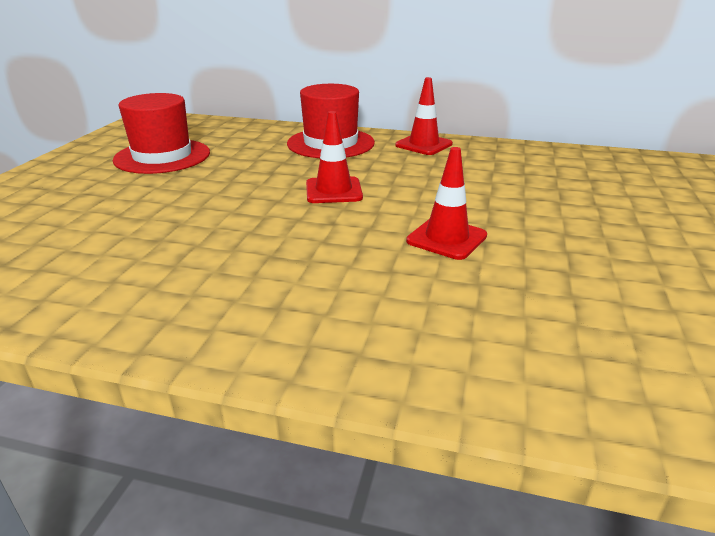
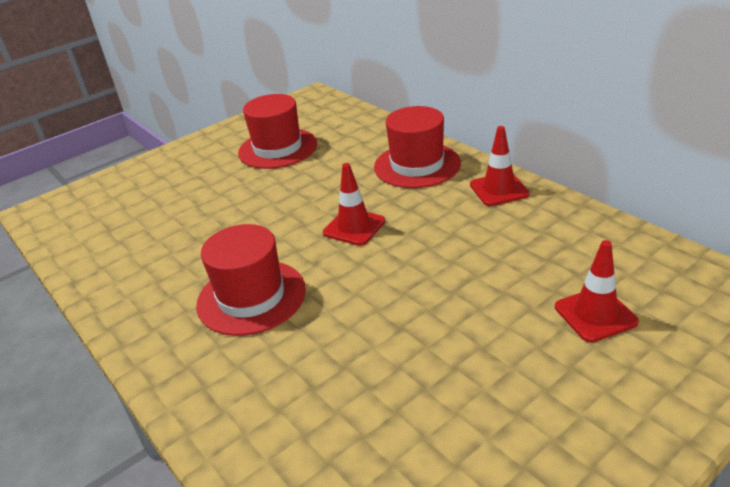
camera: 40 degrees right, 5 degrees up
red traffic cone [406,147,487,260] -> red traffic cone moved to [555,240,639,342]
none -> red hat [196,224,306,336]

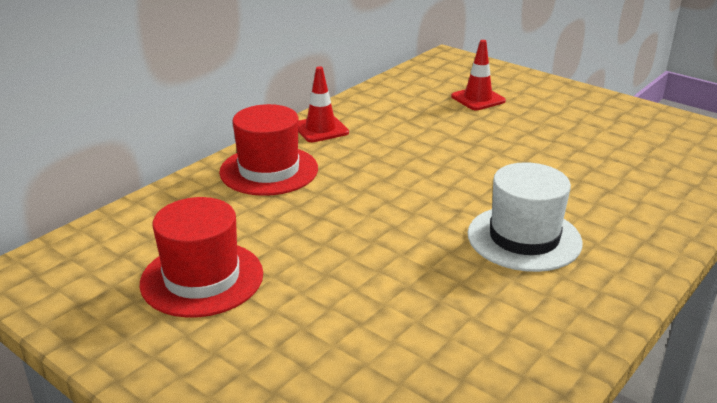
camera: 105 degrees left, 5 degrees down
red hat [196,224,306,336] -> white hat [468,162,583,272]
red traffic cone [323,163,385,246] -> none

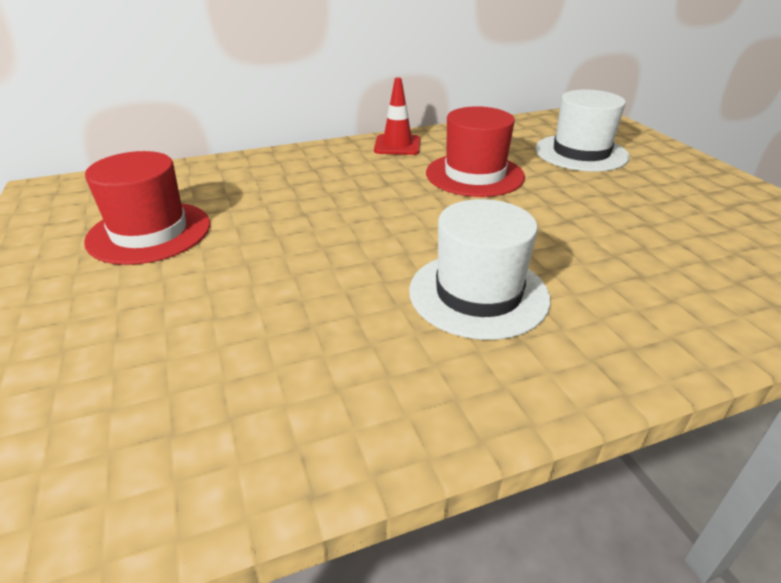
camera: 30 degrees right, 5 degrees up
red hat [219,104,318,196] -> red hat moved to [426,106,525,197]
red traffic cone [451,40,506,110] -> white hat [535,90,630,172]

